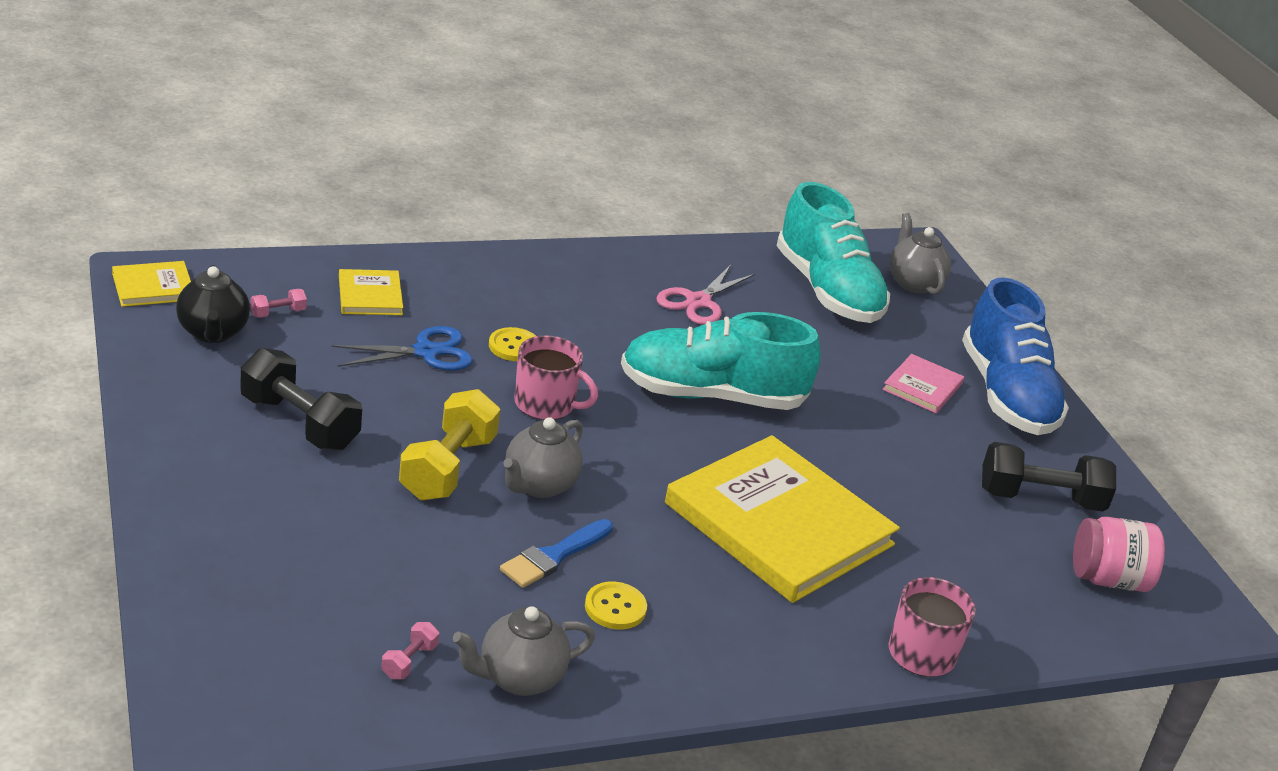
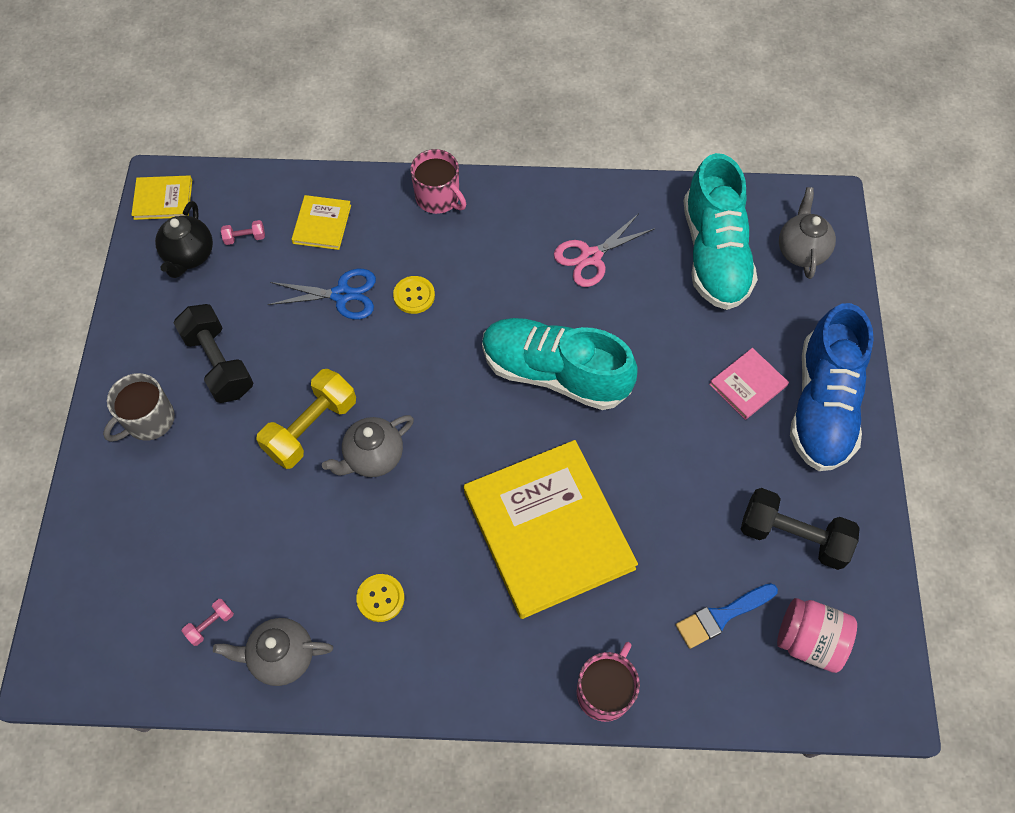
camera: 25 degrees right, 30 degrees up
blue brush [500,519,613,588] -> blue brush moved to [676,583,778,649]
pink mug [514,335,598,420] -> pink mug moved to [410,149,466,214]
none -> grey mug [103,373,175,442]

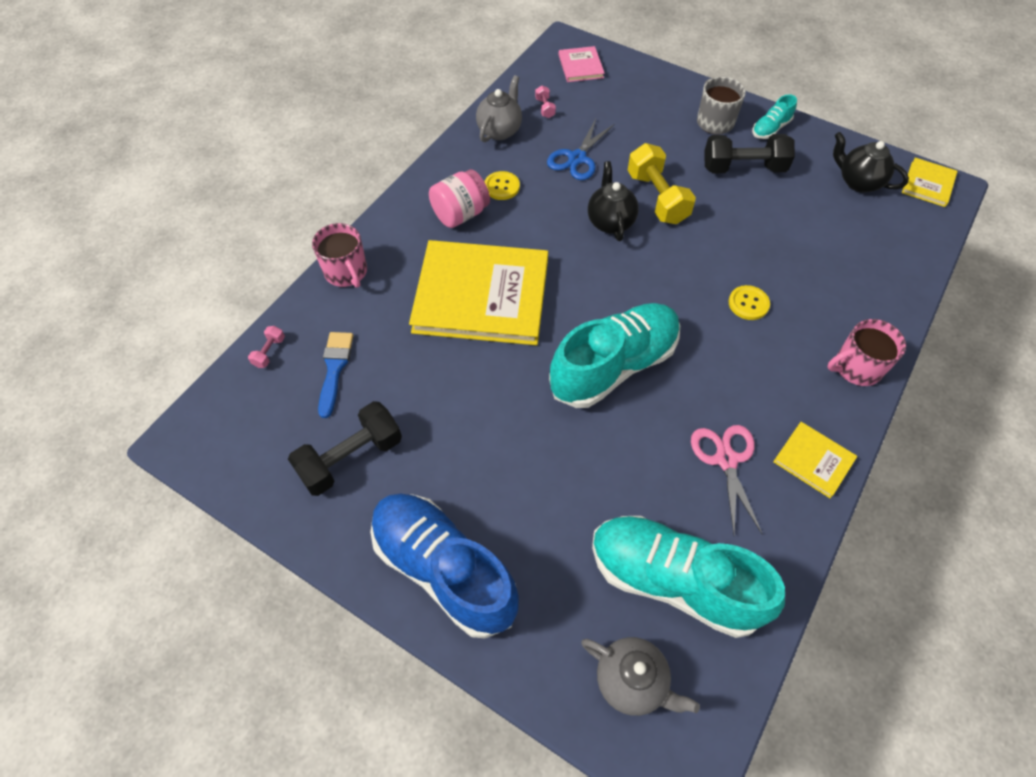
camera: 120 degrees right, 5 degrees down
pink dumbbell [221,220,265,245] -> pink dumbbell moved to [248,326,285,368]
blue scissors [268,269,376,319] -> blue scissors moved to [547,119,615,180]
yellow book [291,195,351,250] -> yellow book moved to [773,422,857,498]
grey teapot [322,415,414,477] -> black teapot [588,161,639,241]
pink book [709,348,789,420] -> pink book moved to [559,46,605,82]
pink jar [777,598,857,673] -> pink jar moved to [429,169,490,228]
none -> turquoise shoe [752,94,797,139]

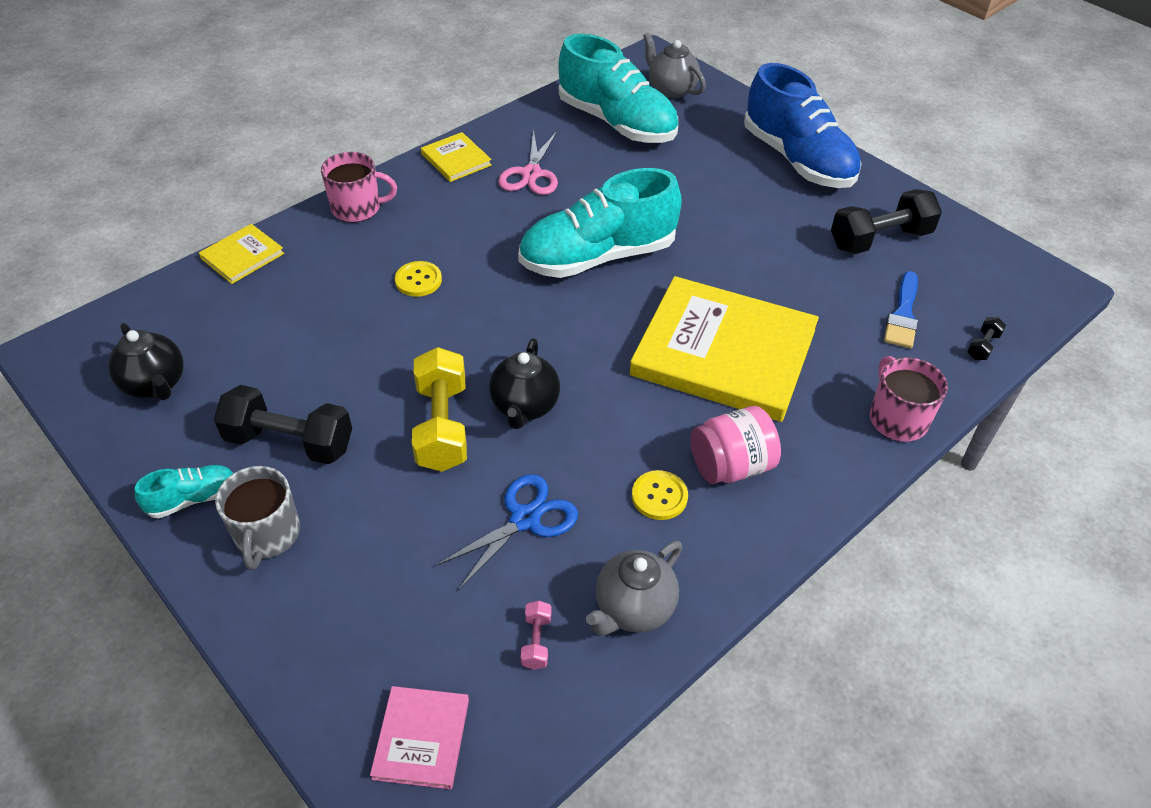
camera: 165 degrees left, 10 degrees down
pink dumbbell [248,326,285,368] -> black dumbbell [967,317,1006,360]
yellow book [902,158,958,207] -> yellow book moved to [199,224,284,284]

